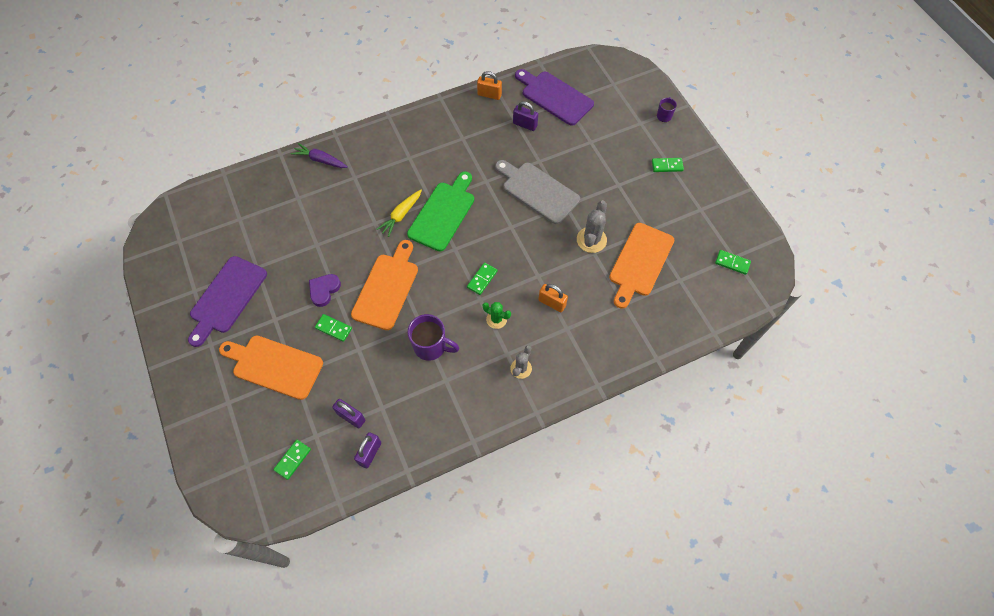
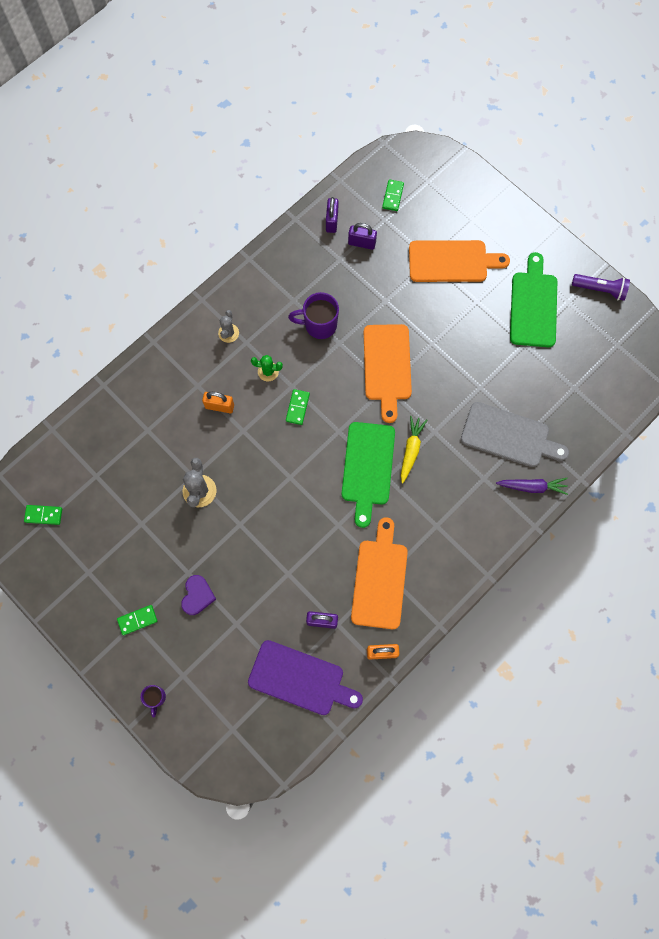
camera: 160 degrees right, 10 degrees up
purple cutting board [188,256,267,347] -> green cutting board [510,252,557,347]
purple heart [309,274,341,307] -> purple heart moved to [181,575,216,615]
green domino [315,314,352,342] -> none
grey cutting board [495,160,580,224] -> grey cutting board moved to [461,402,569,467]
orange cutting board [609,223,674,309] -> orange cutting board moved to [351,517,408,629]
none -> purple flashlight [572,274,630,301]

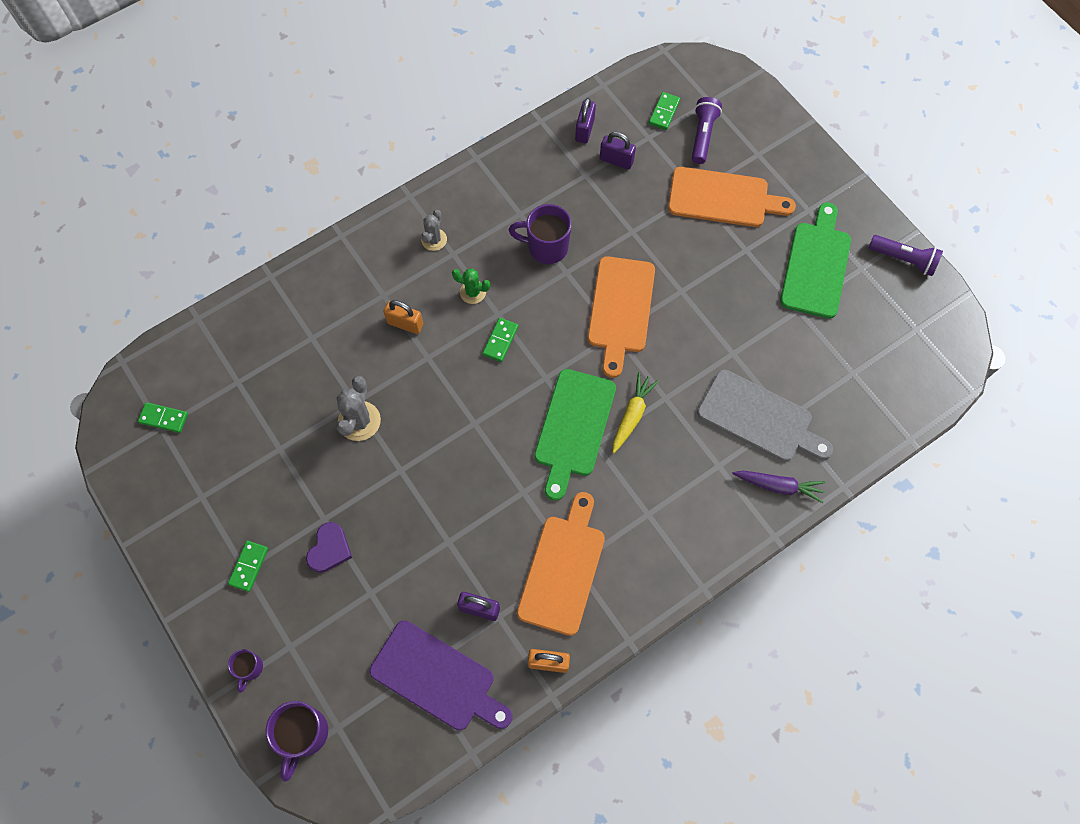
camera: 10 degrees right, 5 degrees down
green domino [117,605,157,635] -> green domino turned 60 degrees counterclockwise [228,541,268,592]
none -> purple mug [266,701,328,782]
none -> purple flashlight [692,97,722,164]

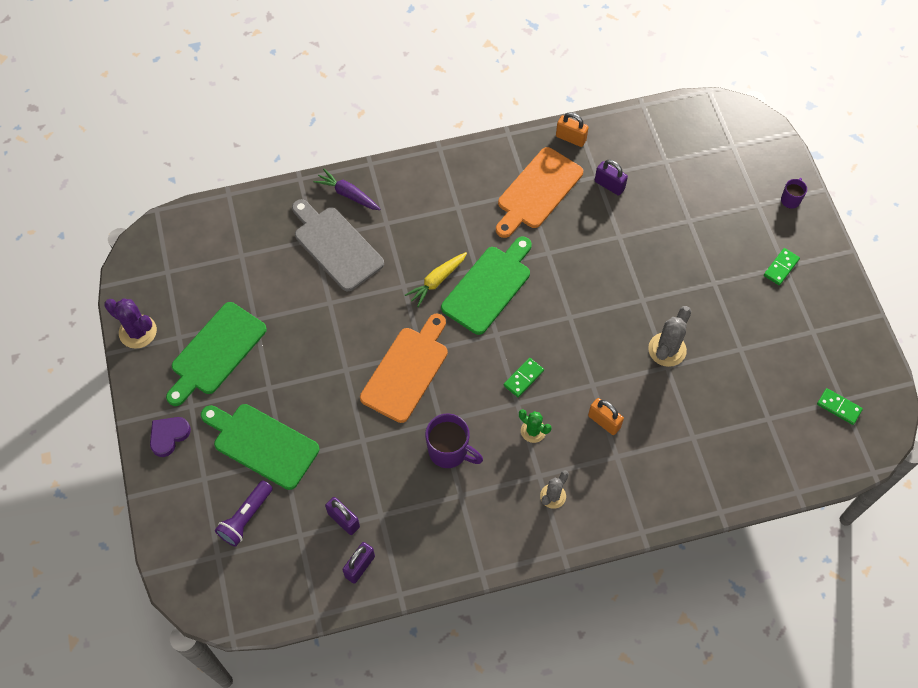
camera: 160 degrees left, 5 degrees down
purple mug [266,701,328,782] -> none
purple heart [306,522,352,573] -> purple heart moved to [150,417,191,457]
purple cutting board [369,620,513,731] -> none
green domino [649,92,680,130] -> none
orange cutting board [668,167,796,227] -> green cutting board [201,404,319,490]
purple flashlight [868,235,943,276] -> purple cactus [104,298,157,349]

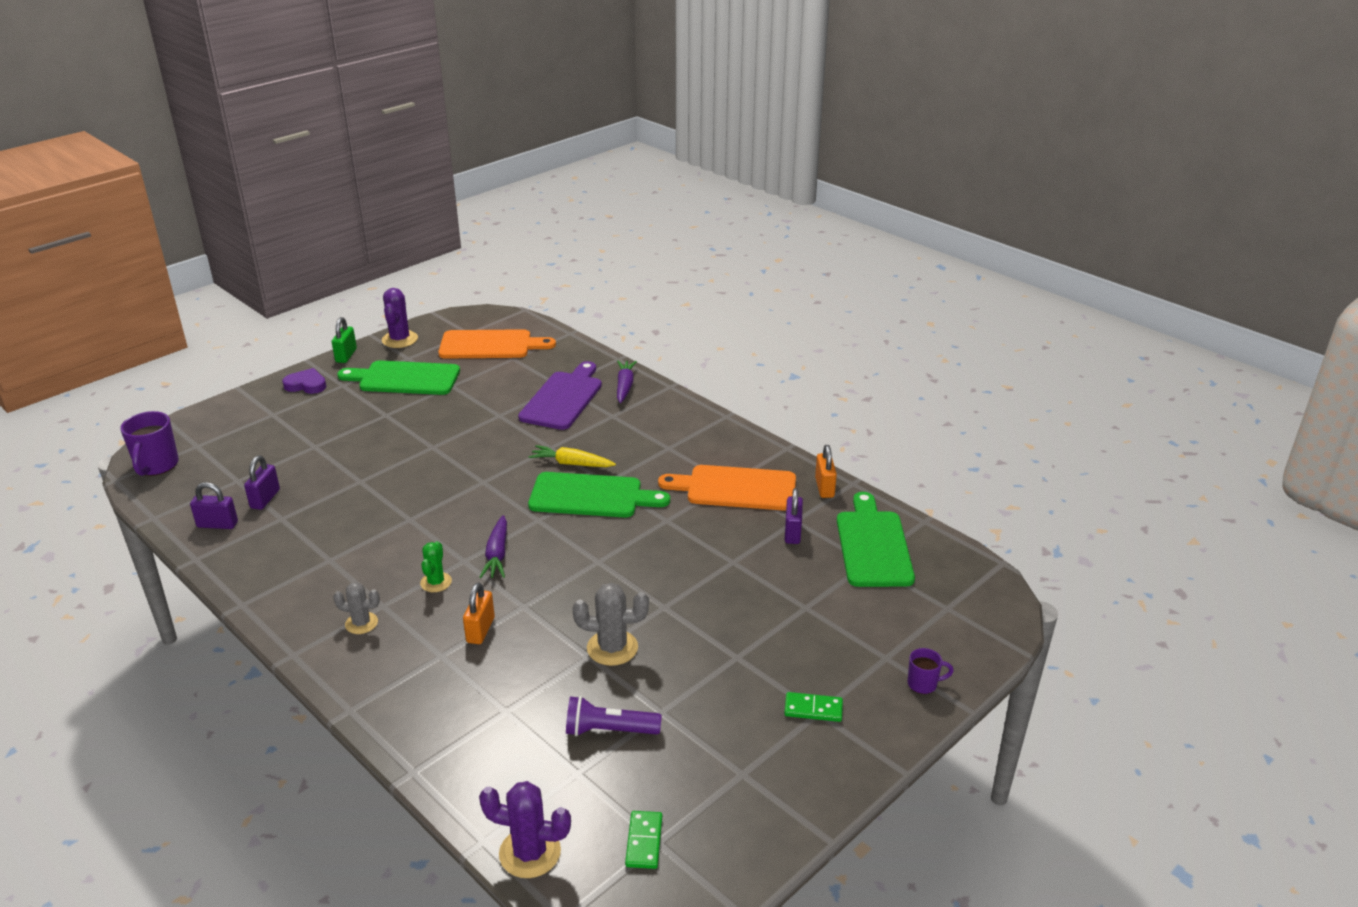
camera: 60 degrees right, 30 degrees down
green cutting board [201,404,319,490] -> green cutting board moved to [837,492,915,587]
purple flashlight [215,481,273,547] -> purple flashlight moved to [566,696,662,736]
grey cutting board [292,199,384,291] -> purple cutting board [518,361,602,430]
orange cutting board [360,313,448,423] -> orange cutting board moved to [438,329,556,359]
purple mug [425,414,483,468] -> purple mug moved to [120,411,179,476]
green domino [504,358,544,397] -> purple carrot [479,515,507,578]
none -> green padlock [332,317,357,363]
none -> purple cactus [479,781,571,878]

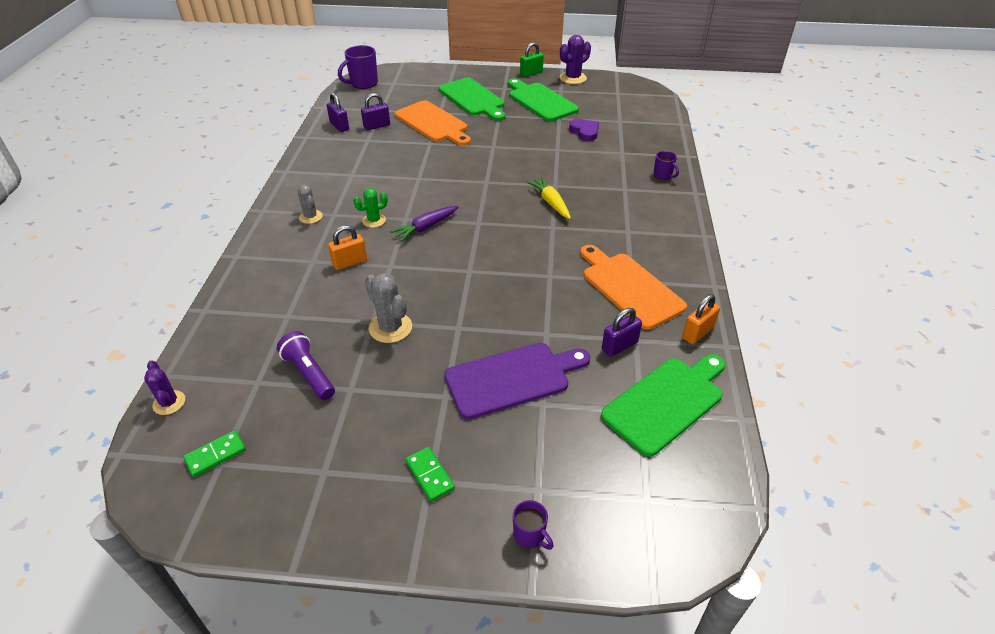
camera: 50 degrees right, 10 degrees up
purple heart [282,368,326,394] -> purple heart moved to [569,119,599,141]
orange cutting board [438,329,556,359] -> orange cutting board moved to [395,100,471,146]
purple cactus [479,781,571,878] -> purple cactus [144,360,185,415], size x0.65
purple cutting board [518,361,602,430] -> purple cutting board moved to [444,343,590,419]
green cutting board [528,472,670,518] -> green cutting board moved to [439,78,505,121]
purple carrot [617,361,637,403] -> purple mug [654,151,679,180]

